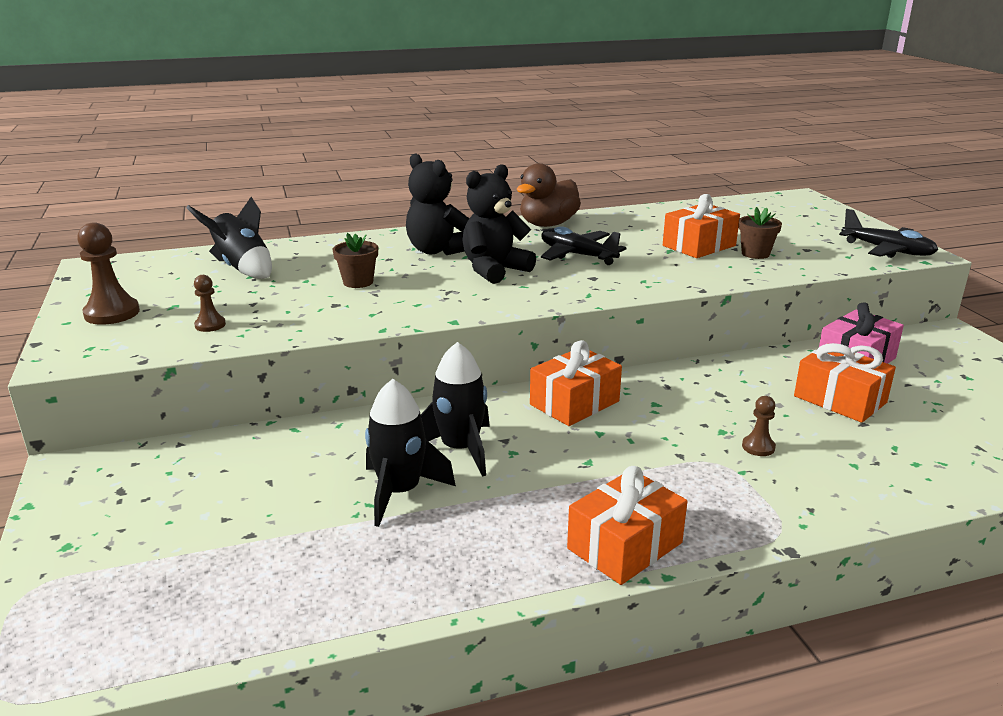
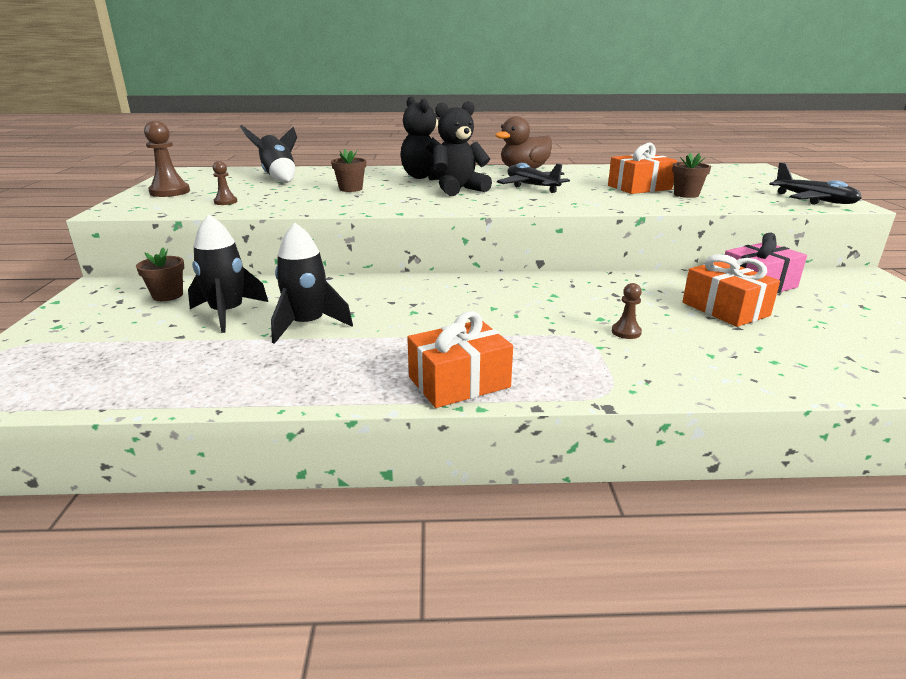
camera: 15 degrees right, 0 degrees up
black rocket [421,342,490,477] -> black rocket moved to [188,214,268,333]
orange gift [530,340,622,426] -> none
none -> brown flower pot [136,248,184,301]

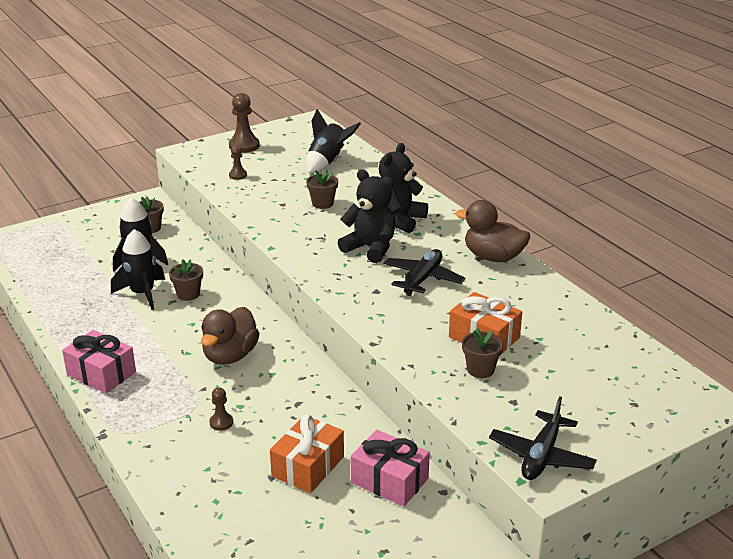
camera: 60 degrees right, 5 degrees up
orange gift [407,311,513,408] -> pink gift [62,330,136,393]
none -> brown flower pot [169,259,203,301]
none -> brown duck [201,307,260,365]

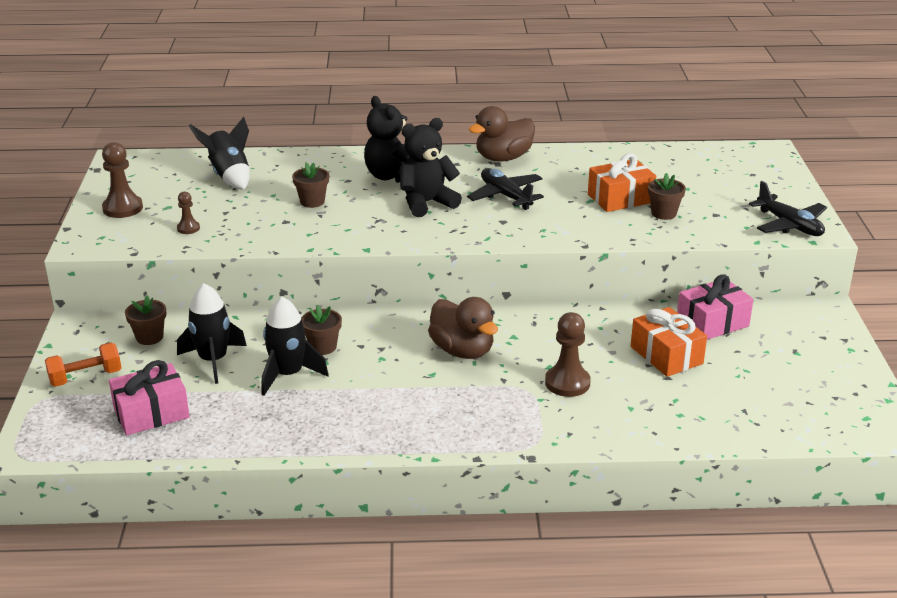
camera: 60 degrees left, 0 degrees up
pink gift [62,330,136,393] -> pink gift moved to [109,360,190,436]
brown pawn [209,387,233,431] -> brown pawn [545,312,591,397], size x1.80
none -> orange dumbbell [45,343,121,387]

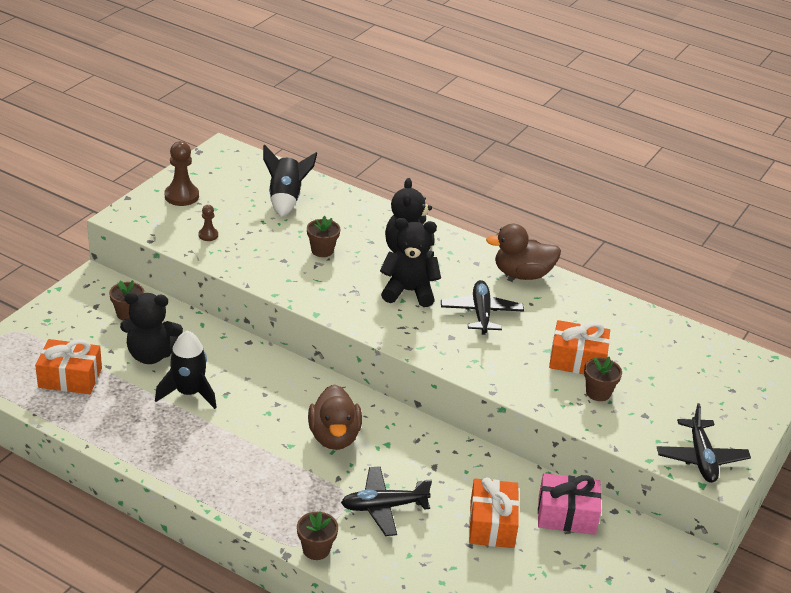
camera: 30 degrees right, 5 degrees up
orange dumbbell [45,343,121,387] -> none
pink gift [109,360,190,436] -> orange gift [35,339,102,394]
black rocket [177,283,247,384] -> black teddy bear [120,292,183,364]
brown flower pot [302,305,342,355] -> brown flower pot moved to [297,512,338,560]
brown pawn [545,312,591,397] -> black plane [341,466,432,536]

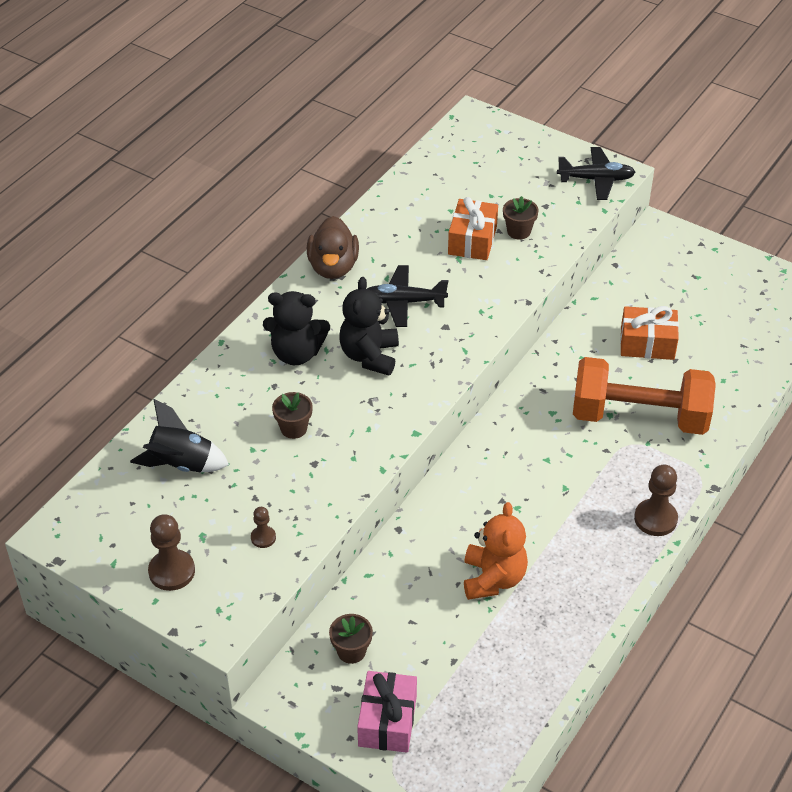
camera: 85 degrees left, 10 degrees up
orange gift [35,339,102,394] -> none
black teddy bear [120,292,183,364] -> none
black rocket [155,331,217,409] -> orange teddy bear [464,502,528,600]
brown flower pot [297,512,338,560] -> none
brown duck [308,384,362,450] -> none
black plane [341,466,432,536] -> orange dumbbell [573,357,716,435]
pink gift [538,473,602,535] -> pink gift moved to [357,671,417,753]
none -> brown pawn [634,464,678,536]

